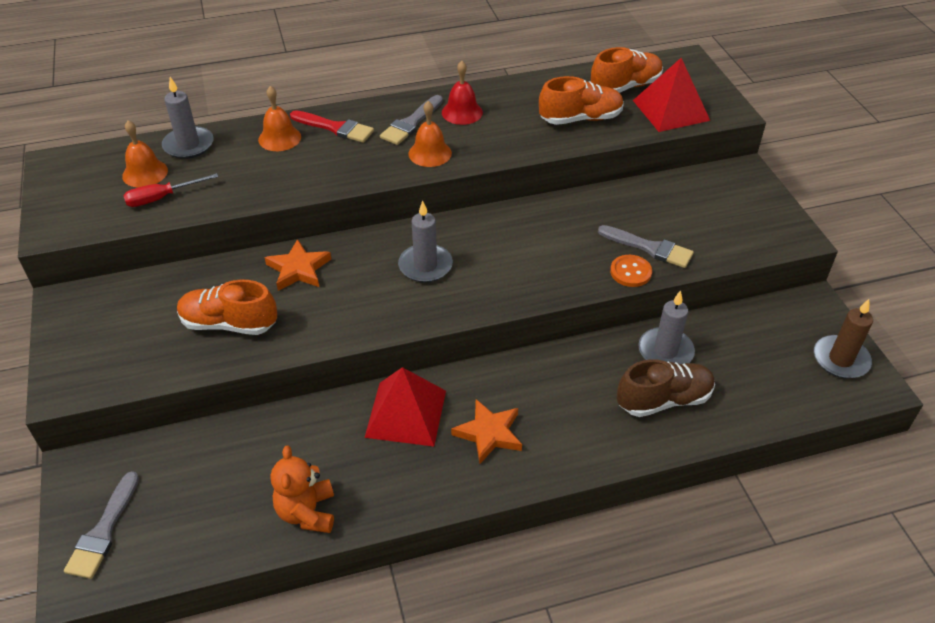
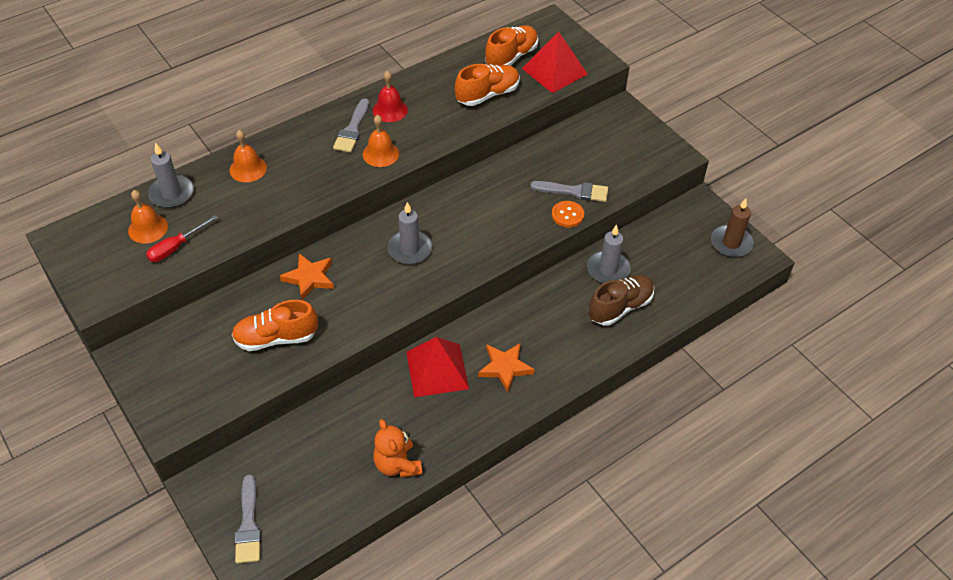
camera: 20 degrees left, 5 degrees up
red brush [290,110,374,143] -> none

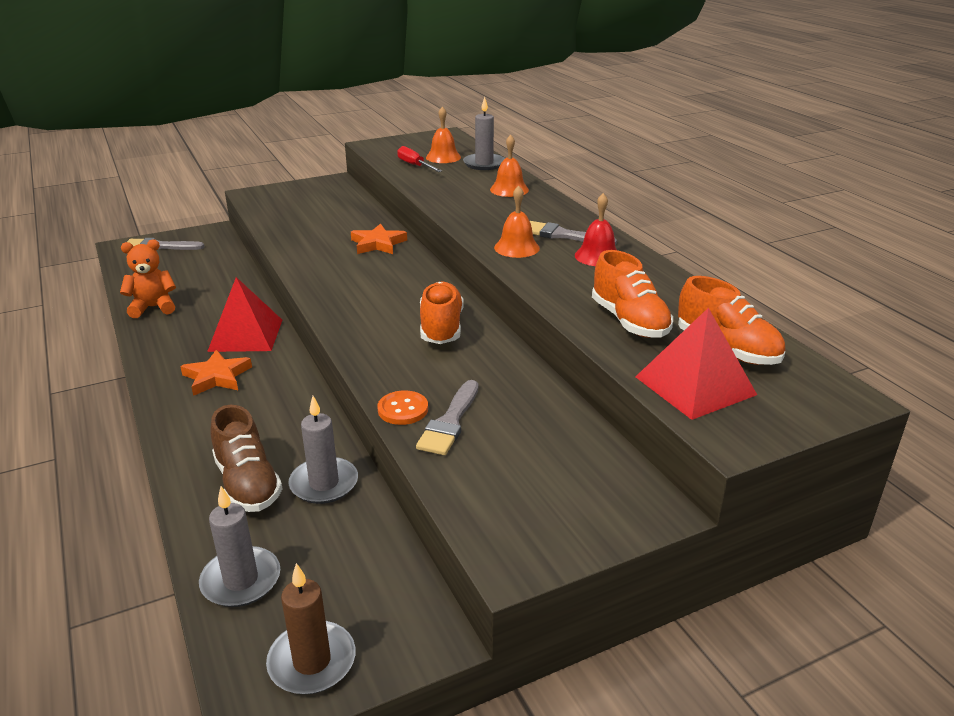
camera: 100 degrees right, 20 degrees down
orange shoe [232,300,318,351] -> orange shoe moved to [420,281,463,344]
grey candle [388,202,432,264] -> grey candle moved to [199,486,280,607]

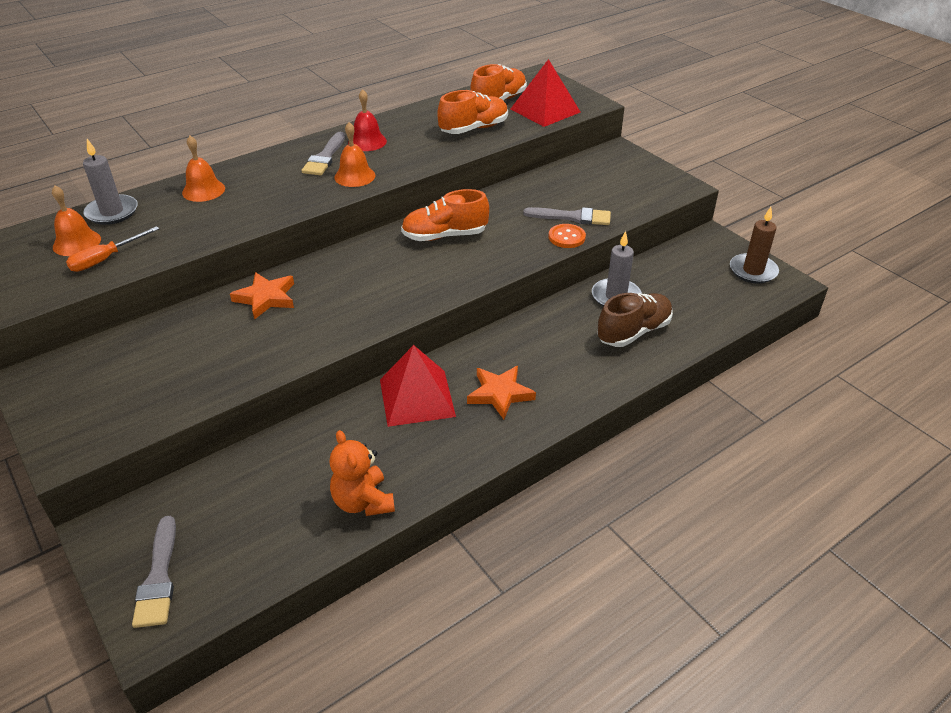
camera: 100 degrees left, 10 degrees up
grey candle [199,486,280,607] -> none
red screwdriver [397,146,442,172] -> orange screwdriver [66,226,159,272]

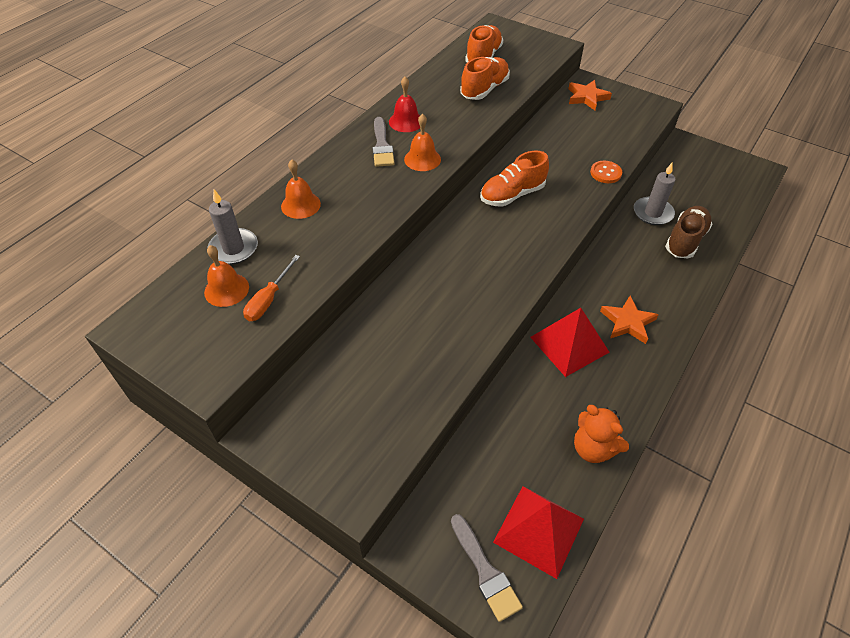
camera: 20 degrees left, 10 degrees up
orange star [230,272,294,320] -> orange star moved to [568,80,612,110]
red pyramid [511,59,581,127] -> red pyramid moved to [493,486,584,579]
grey brush [523,207,611,225] -> none
brown candle [730,207,779,284] -> none

